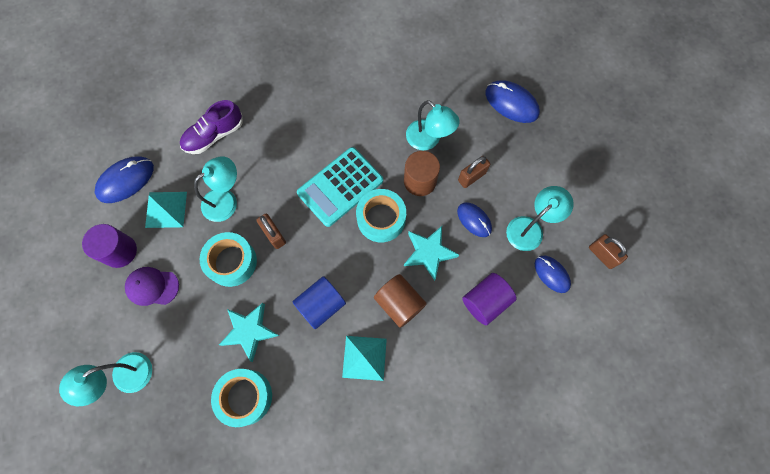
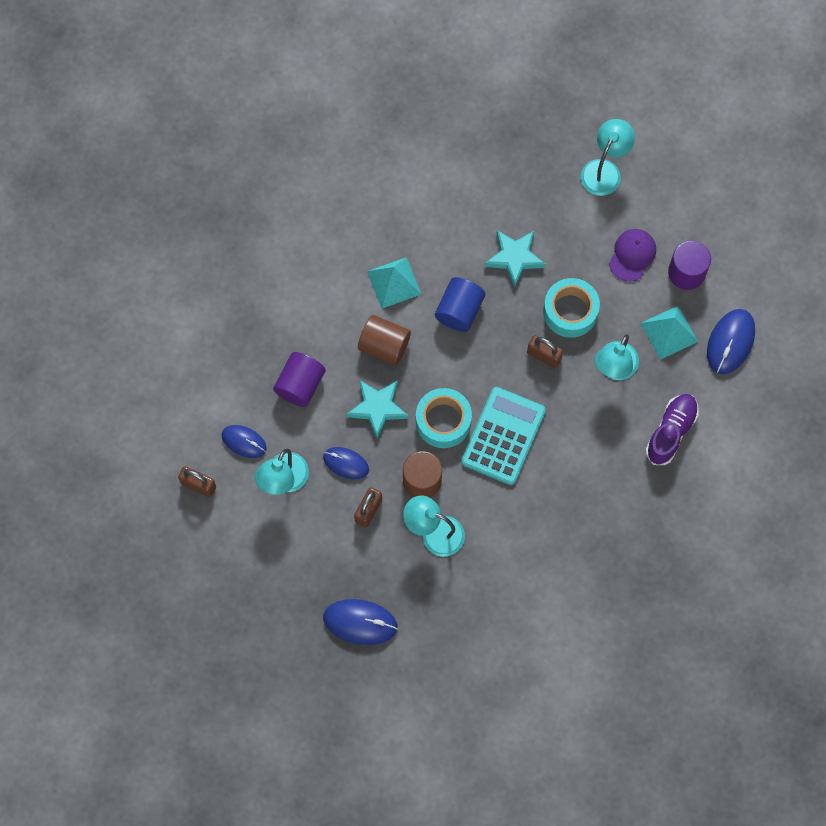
camera: 155 degrees right, 0 degrees up
purple cap [125,267,179,306] -> purple cap turned 45 degrees counterclockwise [609,229,656,281]
turquoise tape [211,369,272,427] -> none

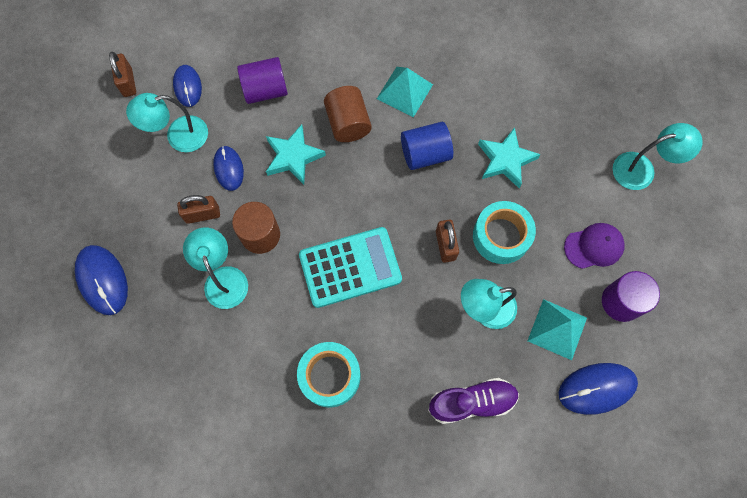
camera: 50 degrees right, 0 degrees up
turquoise tape [416,388,472,448] -> turquoise tape moved to [297,342,361,408]

